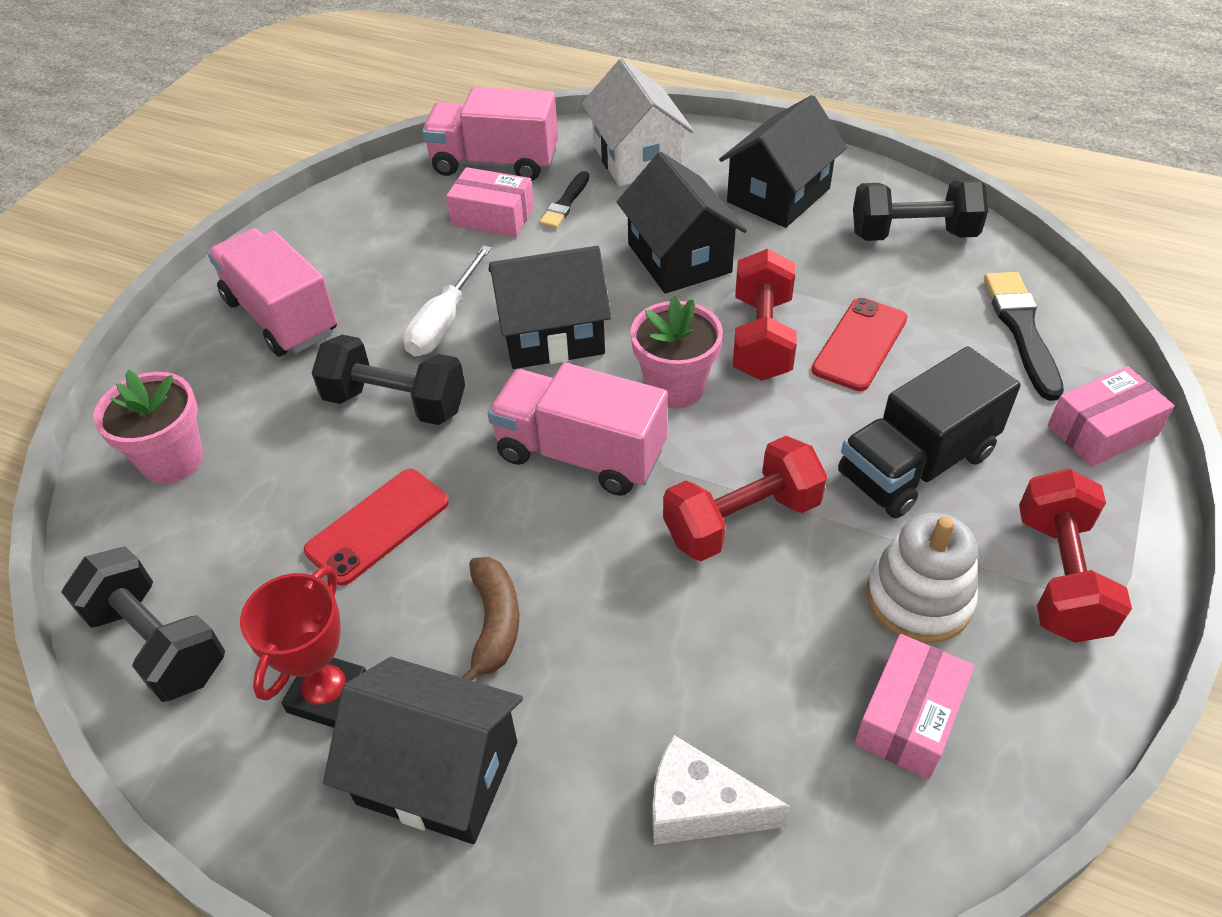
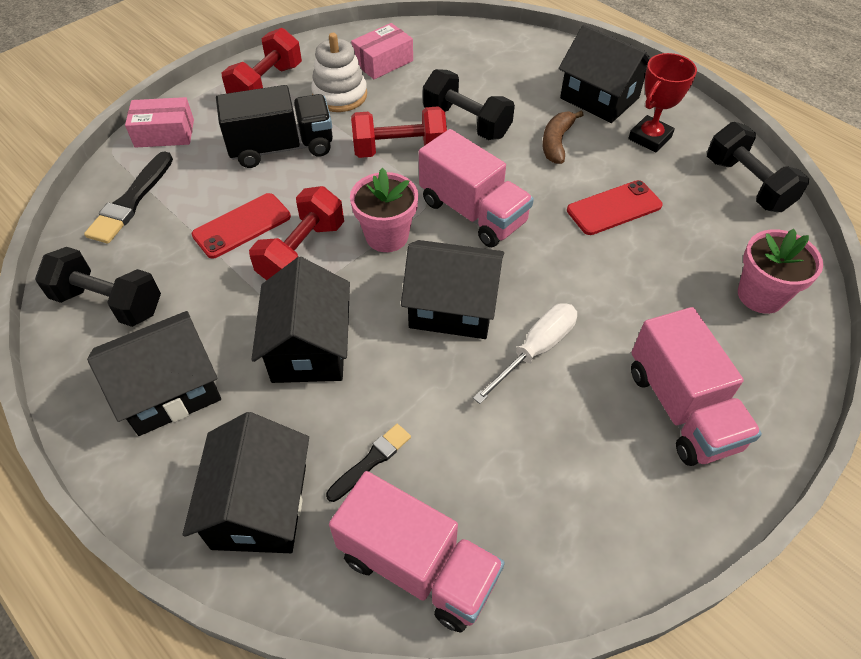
camera: 160 degrees left, 5 degrees up
black dumbbell [312,335,465,425] -> black dumbbell moved to [423,69,515,140]
pink box [446,167,534,237] -> none
white house [582,58,694,186] -> black house [183,412,309,553]
white cheese [652,735,790,845] -> none

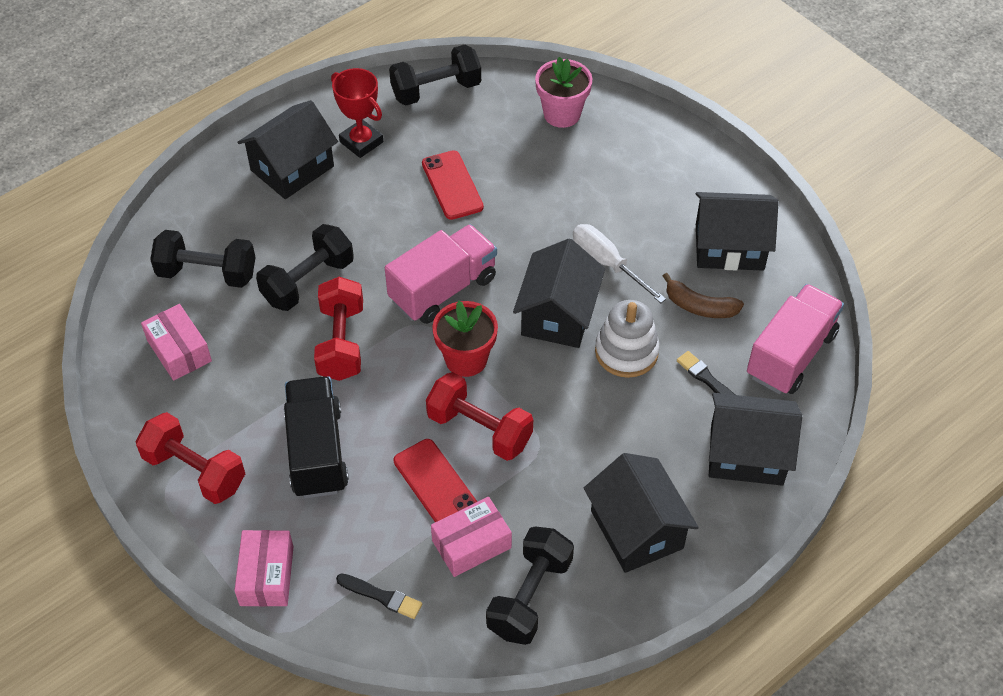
camera: 85 degrees left, 0 degrees up
black brush [84,151,173,244] -> black brush [336,573,422,619], size x0.62
black house [251,257,350,383] -> black house moved to [696,192,779,271]
white stacking toy [311,33,367,112] -> white stacking toy moved to [595,300,660,378]
pink flower pot [350,168,418,252] -> red flower pot [432,301,498,377]
brown banana [542,111,583,164] -> brown banana moved to [663,273,744,318]
pink truck [631,307,762,466] -> none
none -> black dumbbell [150,230,256,288]
none -> pink box [431,497,512,577]

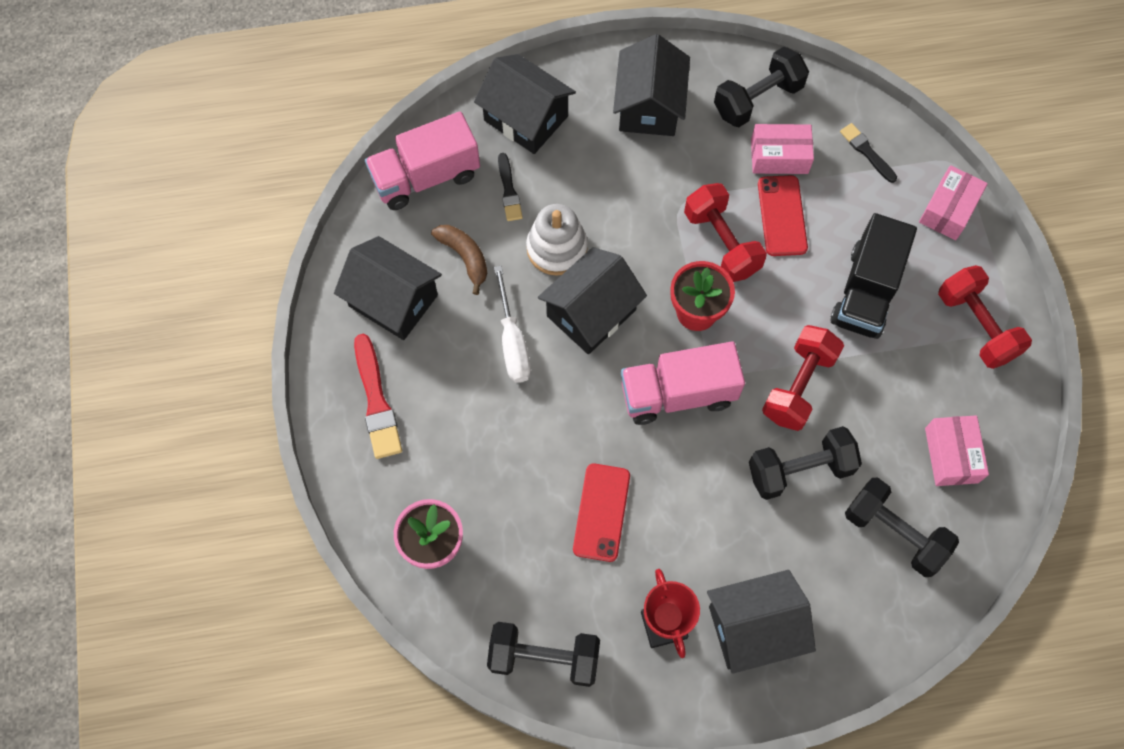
camera: 150 degrees left, 15 degrees up
none -> red brush [354,334,402,459]

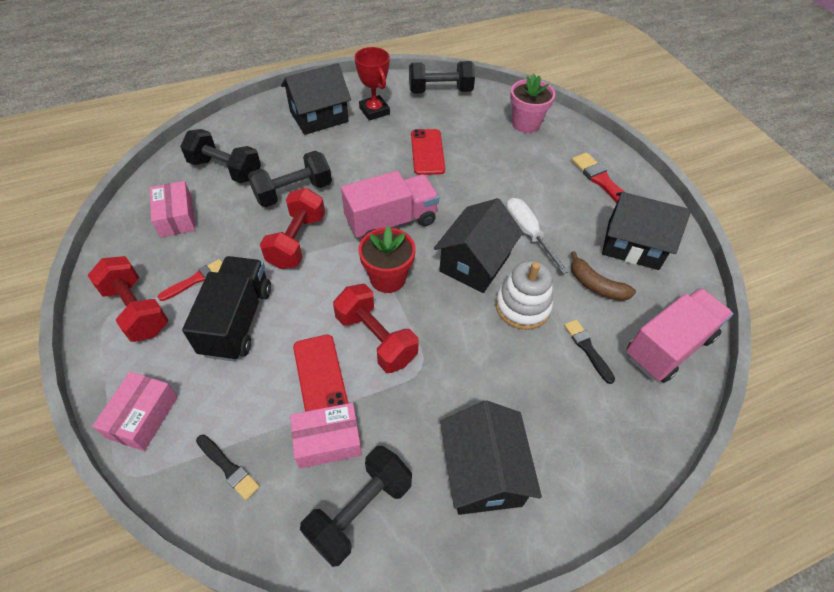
camera: 165 degrees right, 15 degrees down
black house [474,54,576,154] -> none
none -> red brush [158,259,223,301]

